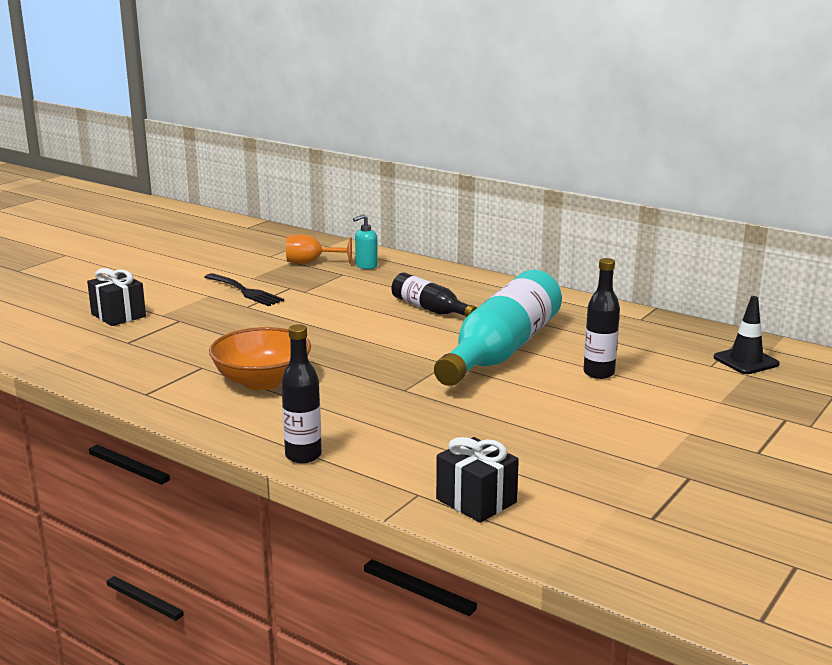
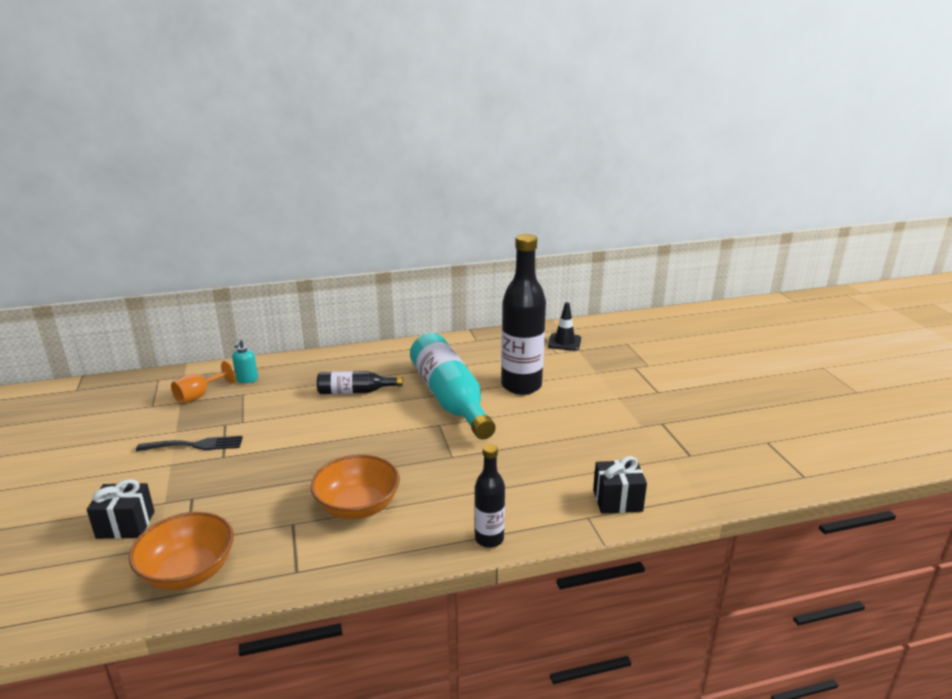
camera: 50 degrees left, 5 degrees up
black bottle [583,258,620,379] -> black bottle [501,234,546,395], size x1.91
none -> orange bowl [129,512,234,590]

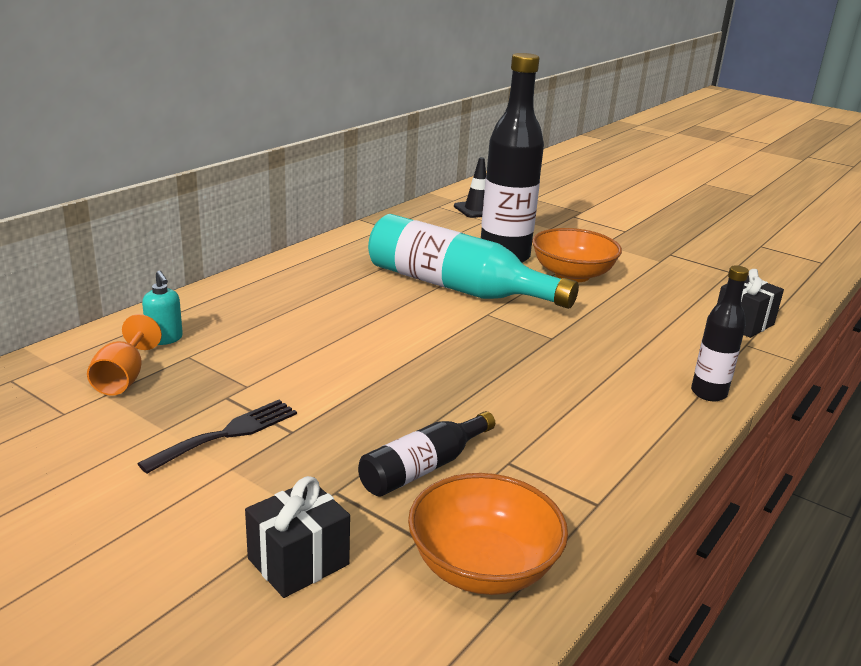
camera: 40 degrees left, 0 degrees up
orange bowl [310,454,400,519] -> orange bowl moved to [532,228,622,282]
black bottle [317,371,403,394] -> black bottle moved to [358,411,495,497]

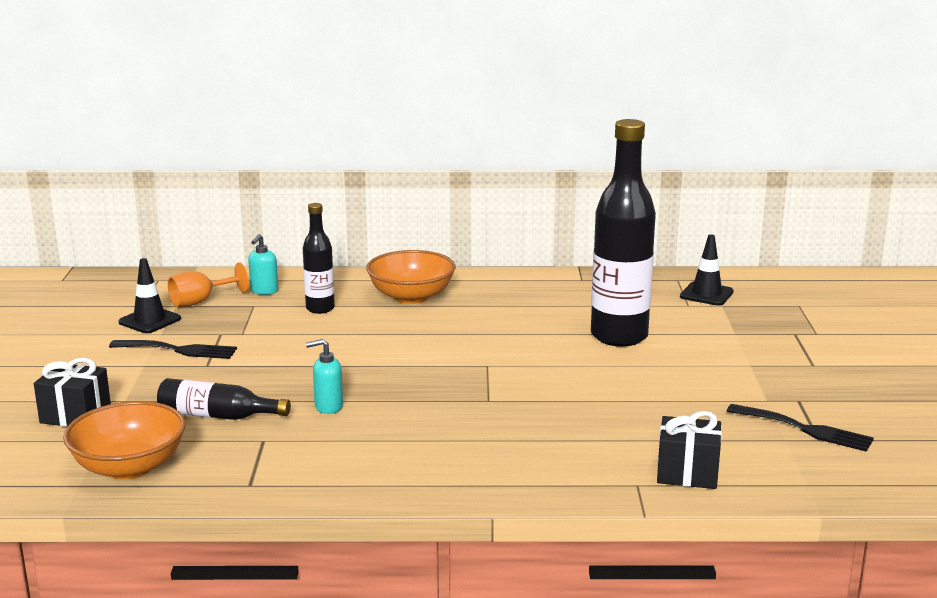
camera: 55 degrees right, 5 degrees down
turquoise bottle [368,214,579,309] -> none
orange bowl [532,228,622,282] -> orange bowl moved to [366,250,456,304]
black bottle [691,266,749,401] -> black bottle moved to [303,203,335,314]
none -> black traffic cone [118,258,181,333]
none -> turquoise soap dispenser [306,339,343,414]
none -> black fork [727,404,874,452]

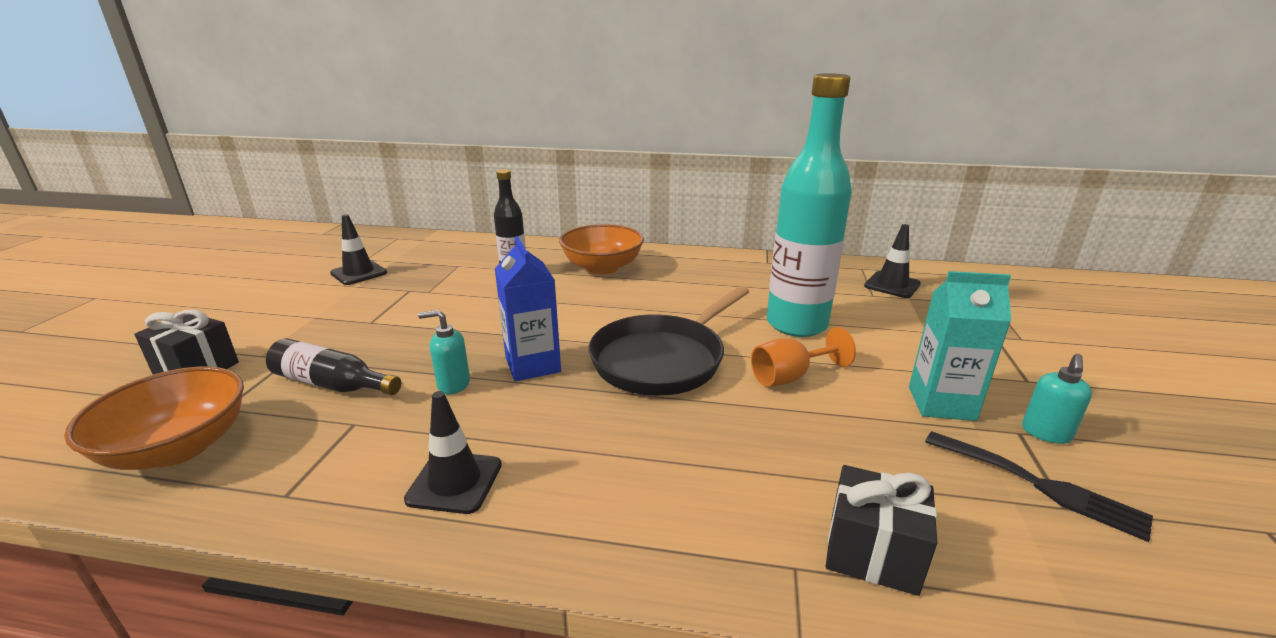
camera: 10 degrees right, 5 degrees up
black fork [109,340,237,359] -> none
orange goblet [168,262,249,307] -> orange goblet moved to [751,327,856,387]
turquoise soap dispenser [248,234,278,295] -> turquoise soap dispenser moved to [1022,354,1092,444]
black bottle [591,119,656,347] -> turquoise bottle [766,73,852,337]
none -> black traffic cone [404,391,502,514]
none -> blue carton [495,236,561,381]
none -> black pan [589,286,749,396]
none -> turquoise carton [909,271,1011,421]

